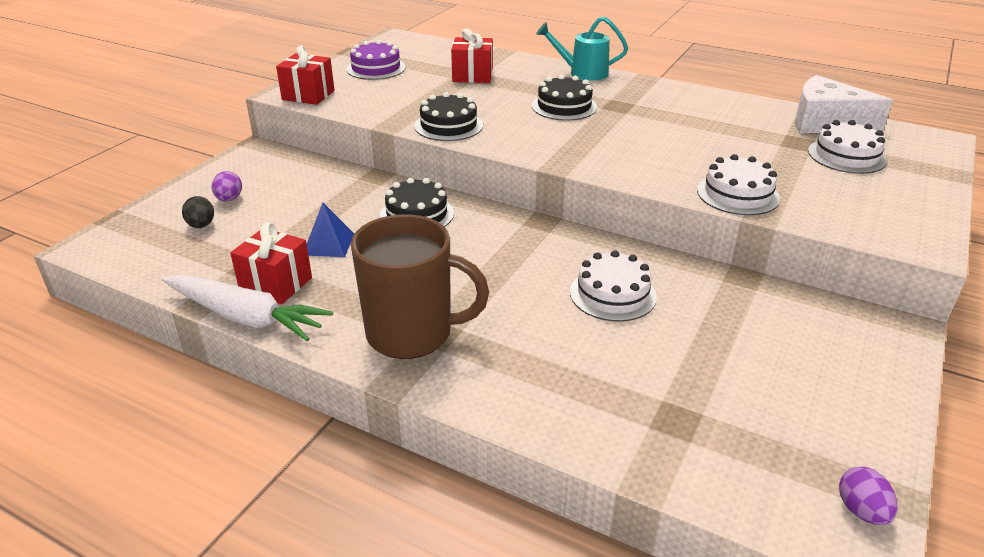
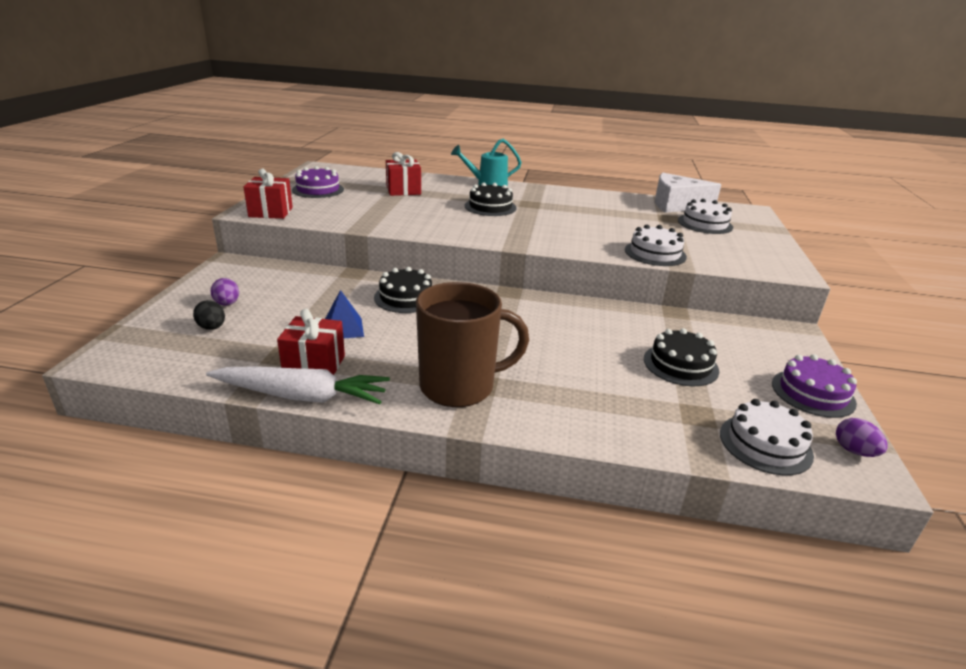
camera: 20 degrees left, 5 degrees down
black cake [414,92,483,141] -> black cake moved to [644,328,719,386]
white cake [570,250,657,322] -> white cake moved to [720,399,814,476]
none -> purple cake [772,354,857,418]

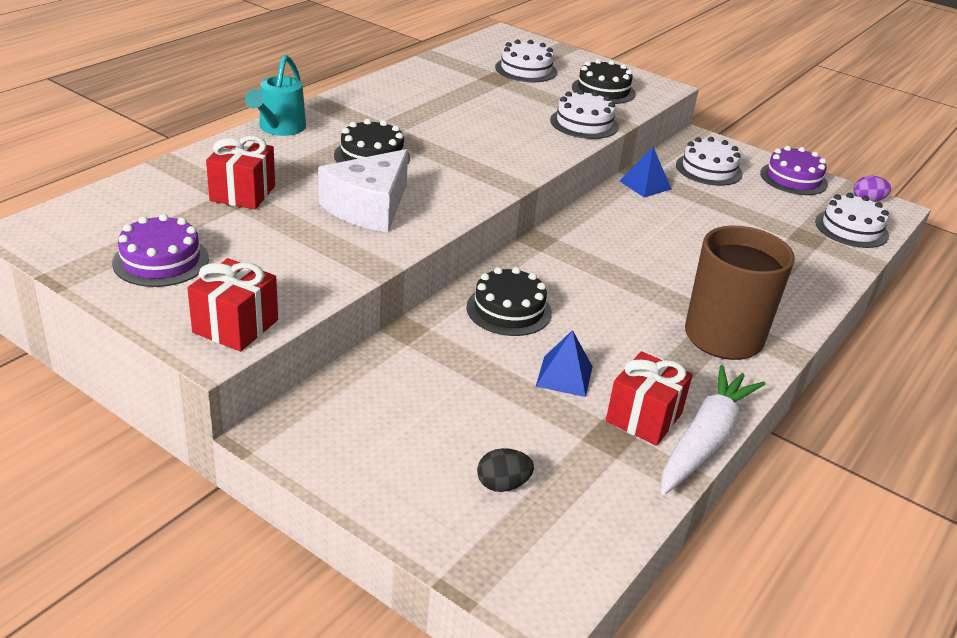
camera: 65 degrees left, 5 degrees up
purple egg [211,278,239,305] -> none
black cake [644,328,719,386] -> black cake moved to [572,59,635,104]
white cheese [655,173,721,213] -> white cheese moved to [318,149,408,233]
none -> blue pyramid [620,147,671,198]
none -> white cake [676,137,743,186]

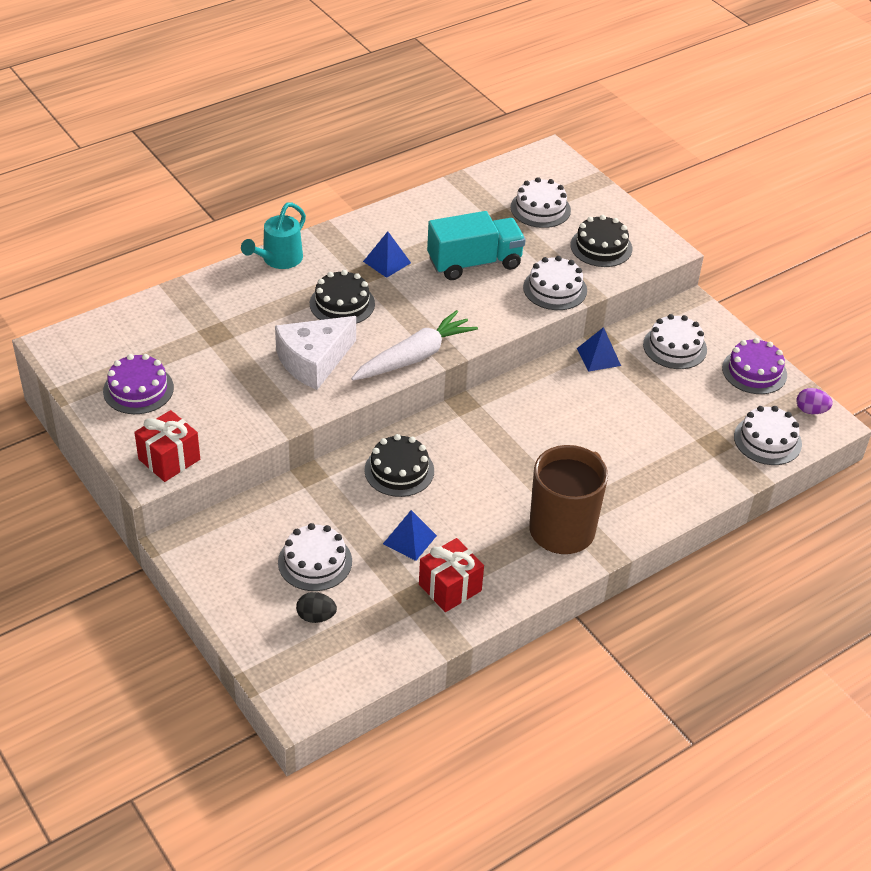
camera: 20 degrees right, 10 degrees up
red gift [206,136,275,209] -> none
white carrot [661,365,766,495] -> white carrot moved to [351,310,478,381]
none -> white cake [278,523,352,591]
none -> blue pyramid [363,231,411,278]
none -> turquoise truck [427,211,526,280]

